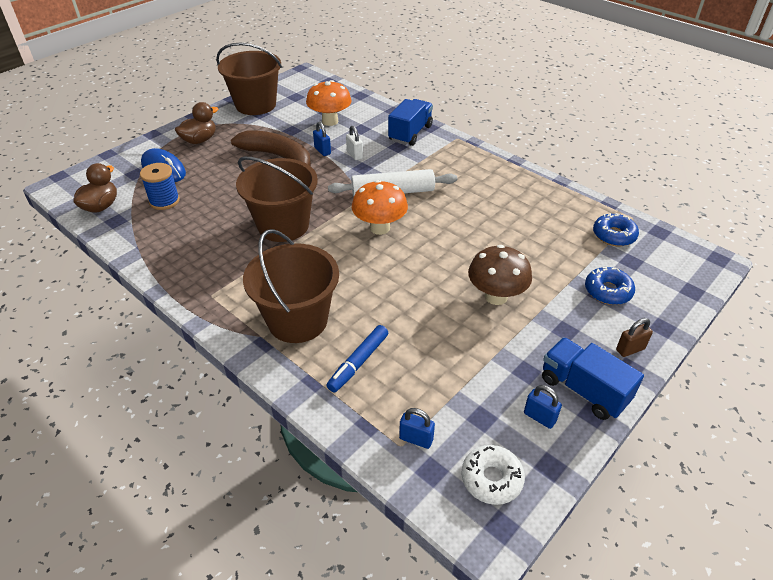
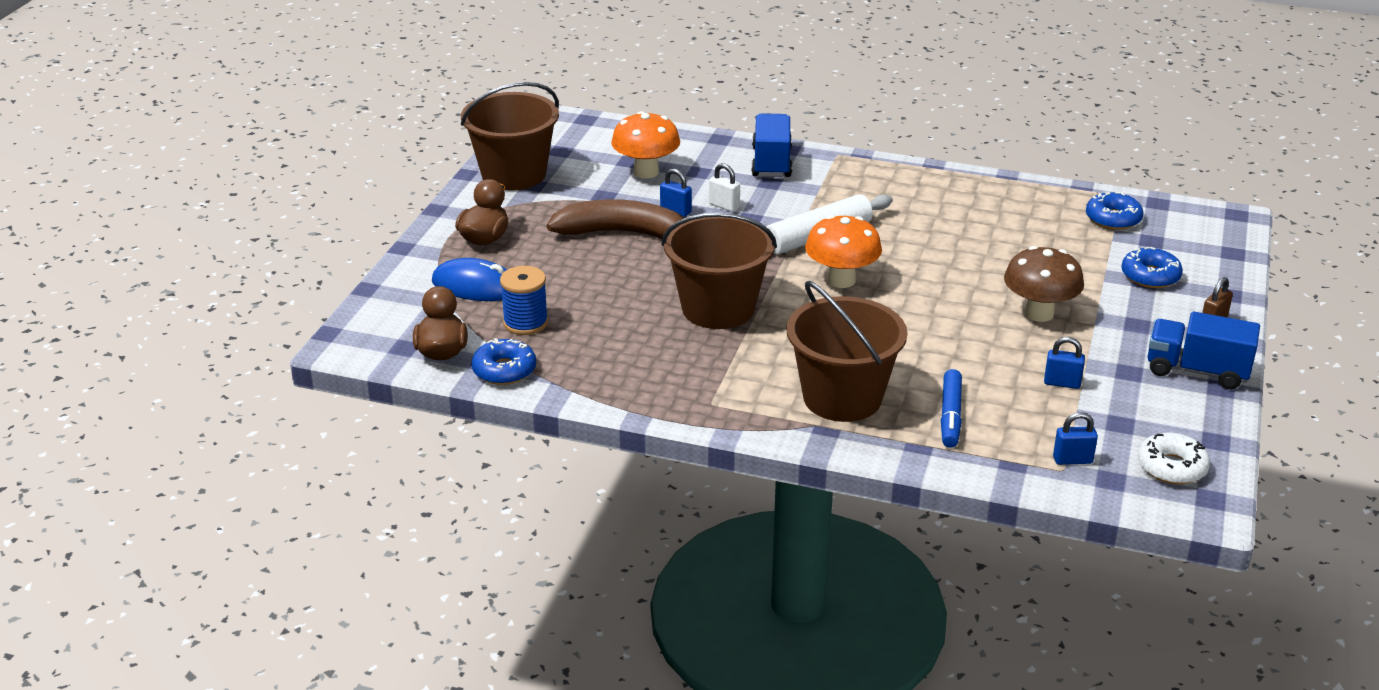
camera: 25 degrees left, 10 degrees down
blue padlock [524,385,562,429] -> blue padlock moved to [1044,337,1085,389]
none -> blue donut [472,338,536,385]

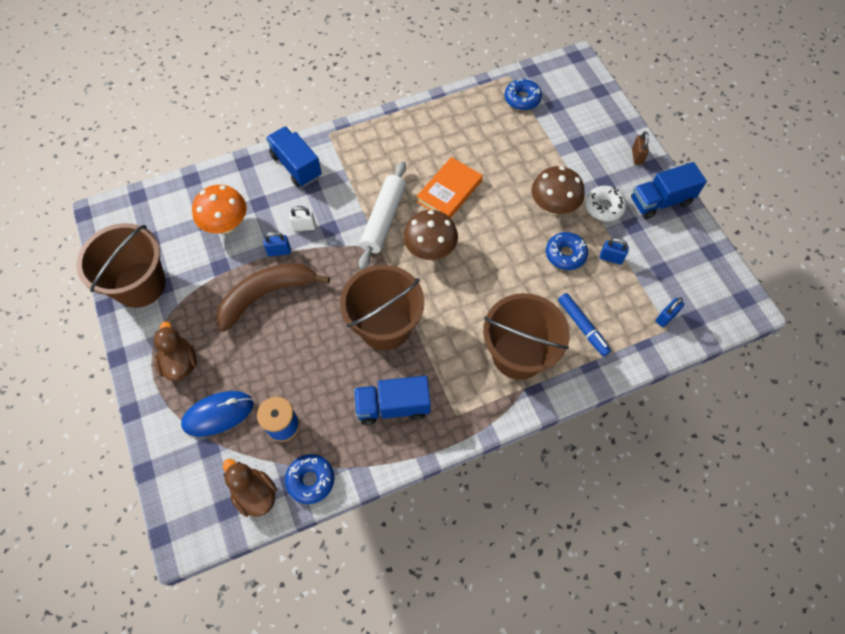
camera: 40 degrees left, 30 degrees up
orange mushroom [805,215,882,288] -> brown mushroom [403,210,458,260]
blue padlock [1044,337,1085,389] -> blue padlock turned 45 degrees clockwise [600,238,629,265]
blue donut [1121,247,1183,288] -> blue donut moved to [546,232,588,270]
white donut [1138,433,1210,484] -> white donut moved to [585,186,627,221]
none -> blue truck [354,376,431,425]
none -> orange book [416,157,483,218]

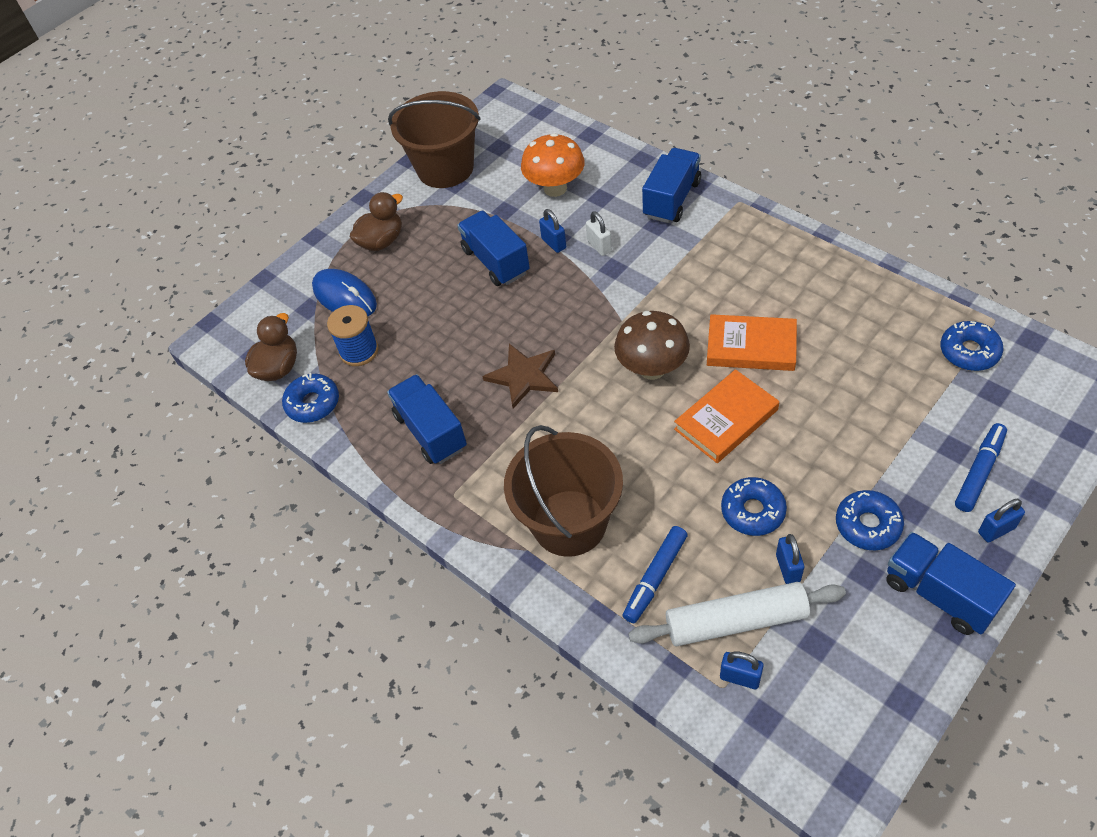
camera: 70 degrees right, 10 degrees down
brown banana [216,263,330,332] -> blue truck [457,211,530,286]
brown bucket [340,265,424,350] -> brown star [482,344,558,409]
white rolling pin [359,161,406,270] -> white rolling pin moved to [628,582,846,646]
brown mushroom [531,166,585,215] -> none
white donut [585,186,627,221] -> blue donut [836,490,904,550]
brown padlock [632,131,649,165] -> blue padlock [978,499,1025,543]
none -> orange book [674,369,779,463]
none -> blue marker [955,423,1007,512]

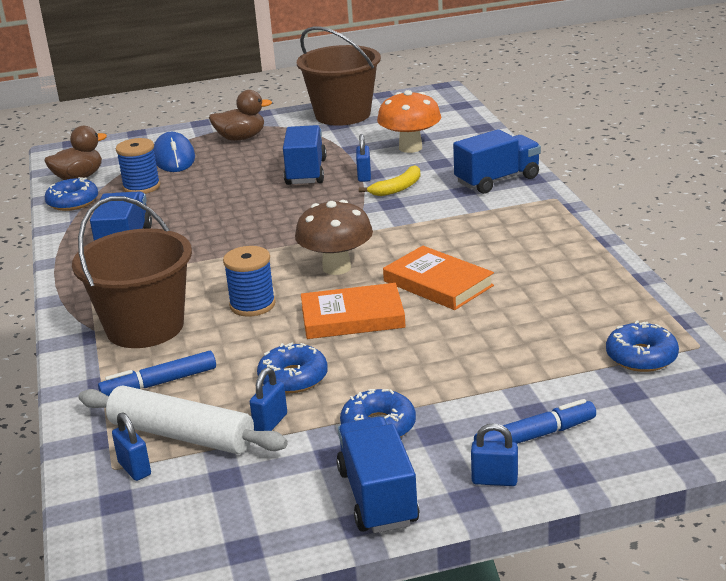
camera: 30 degrees right, 25 degrees down
brown star [482,344,558,409] -> none
white padlock [586,211,612,256] -> yellow banana [359,165,420,196]
none -> blue spool [223,246,276,317]

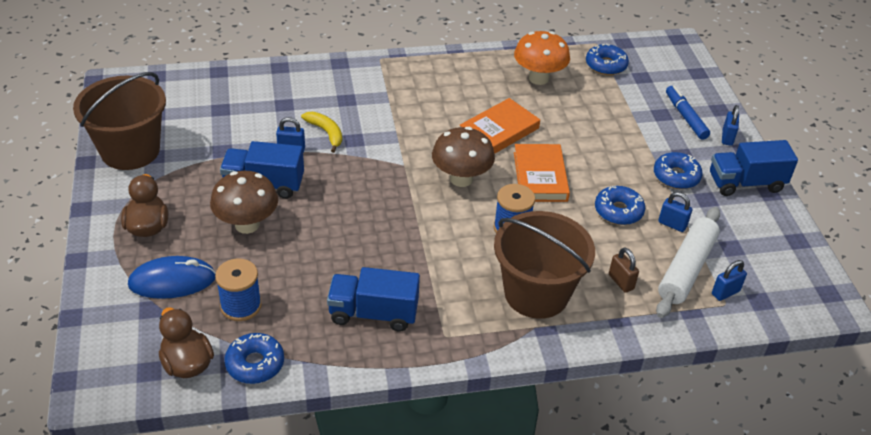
camera: 90 degrees left, 15 degrees up
blue marker [98,351,216,396] -> brown padlock [609,247,639,293]
orange mushroom [377,90,441,153] -> orange mushroom moved to [514,31,570,85]
blue truck [453,129,541,194] -> none
none -> brown mushroom [210,171,278,234]

